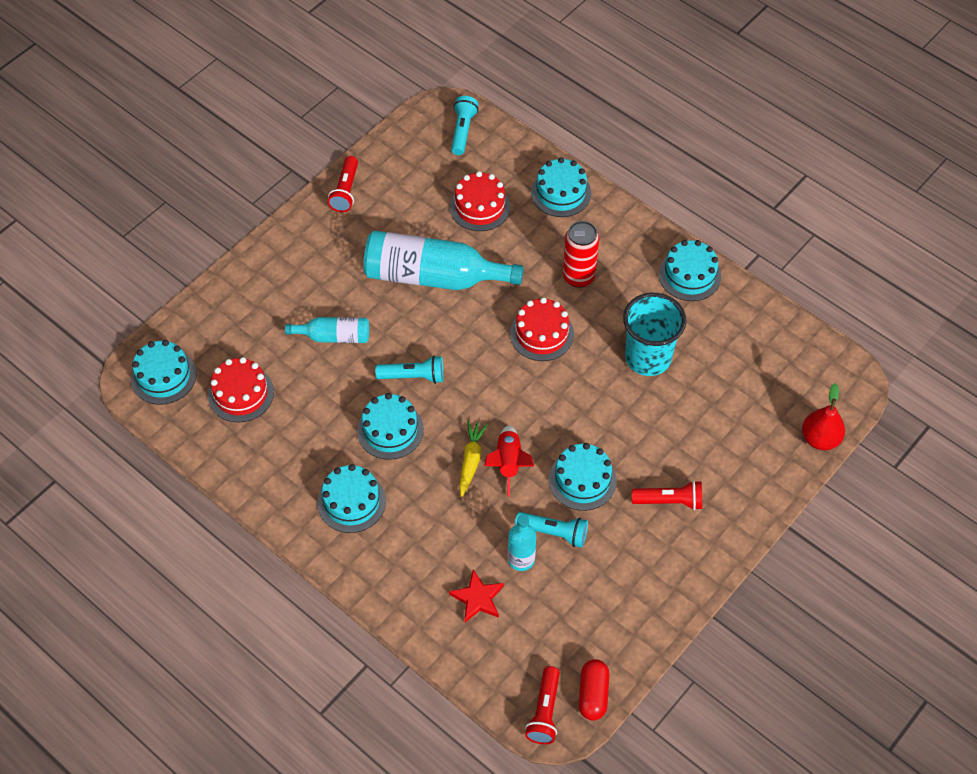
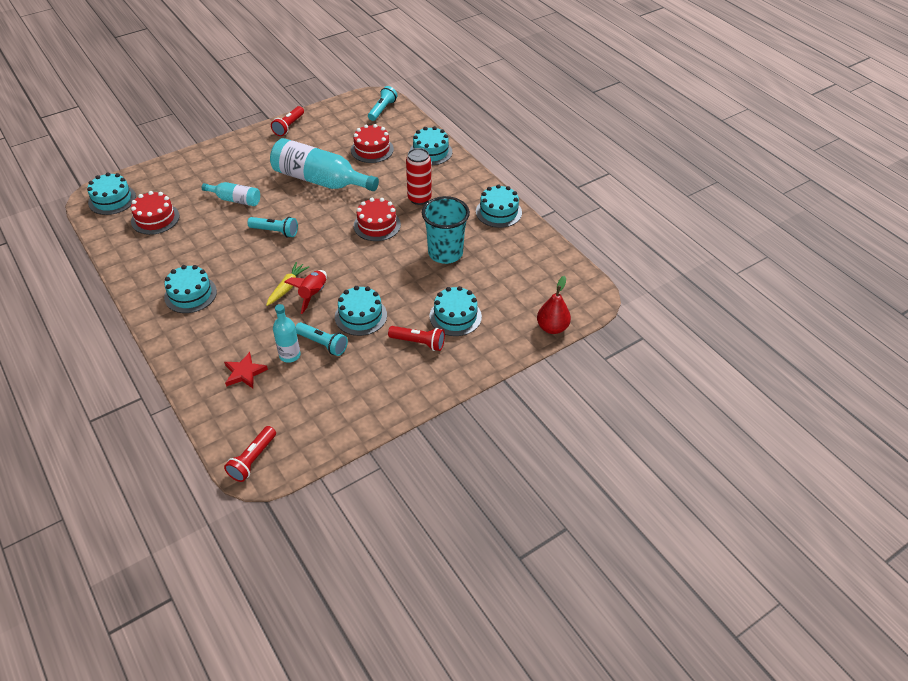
camera: 15 degrees right, 10 degrees down
turquoise cake [357,393,424,460] -> turquoise cake moved to [429,286,482,336]
red capsule [579,659,609,721] -> none

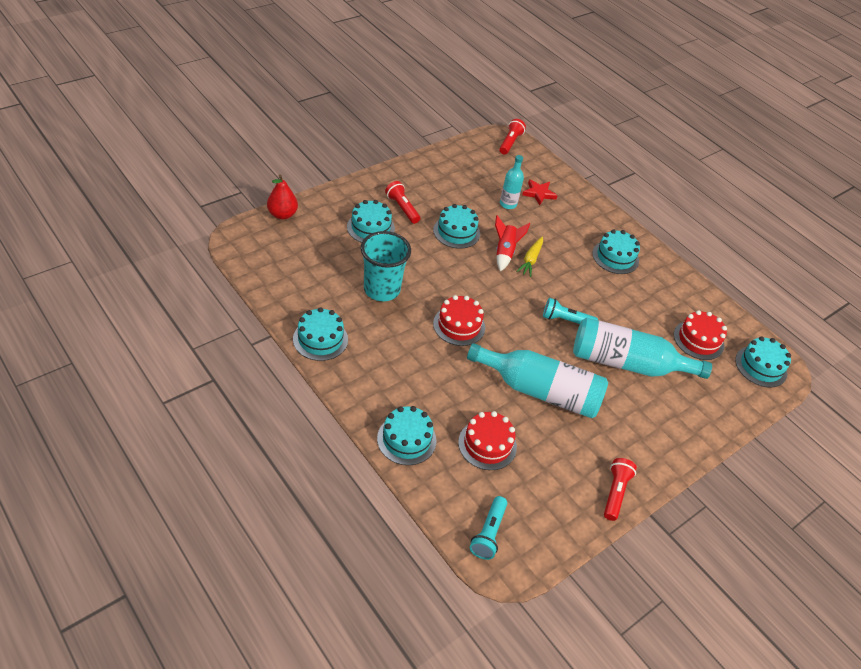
camera: 170 degrees right, 0 degrees up
turquoise bottle [202,182,260,206] -> turquoise bottle [573,317,712,379], size x1.93
turquoise flashlight [295,322,348,356] -> none
red flashlight [388,326,445,351] -> red flashlight turned 45 degrees clockwise [385,181,420,224]
red can [406,148,432,205] -> none

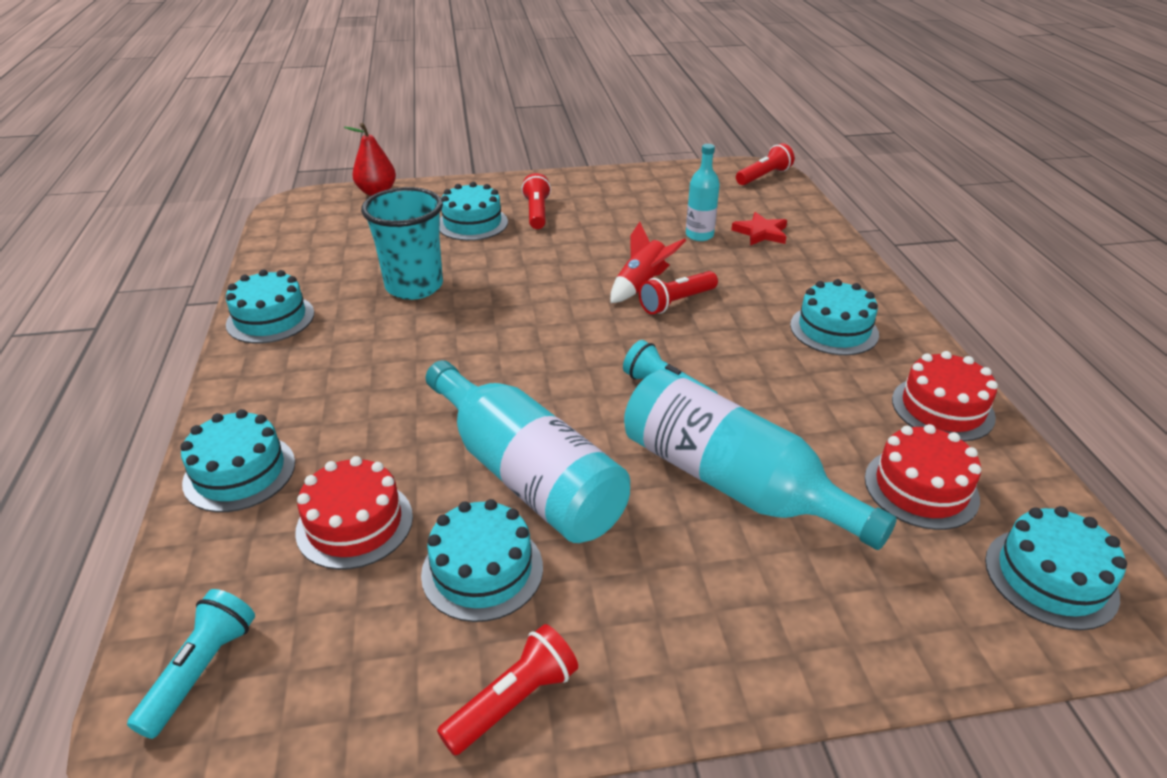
camera: 35 degrees right, 10 degrees down
turquoise cake [433,204,480,249] -> turquoise cake moved to [421,499,543,622]
red cake [433,295,485,346] -> red cake moved to [892,351,998,441]
turquoise flashlight [470,496,507,560] -> turquoise flashlight turned 150 degrees clockwise [127,589,255,739]
yellow carrot [516,237,543,277] -> red flashlight [639,271,718,314]

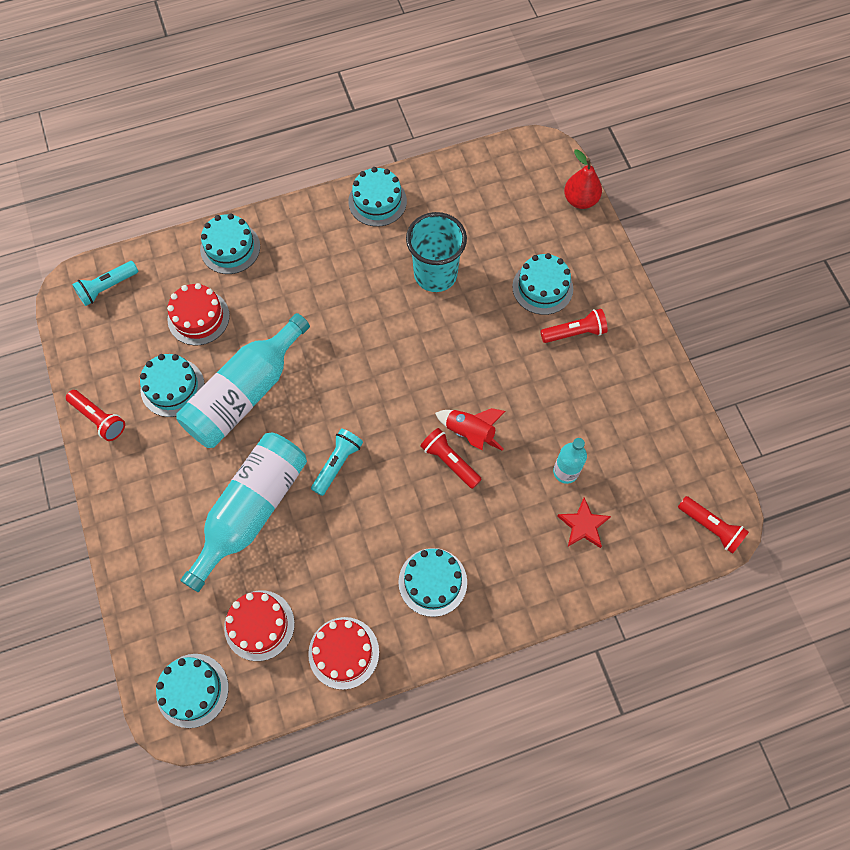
camera: 80 degrees right, 30 degrees up
turquoise flashlight [127,589,255,739] -> turquoise flashlight turned 135 degrees clockwise [72,261,138,306]

